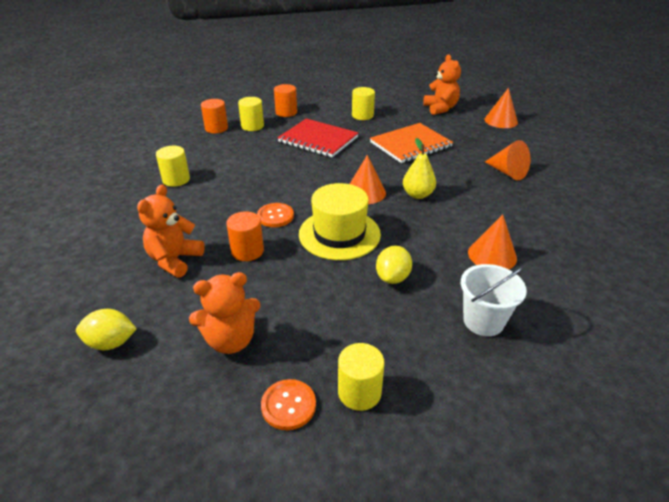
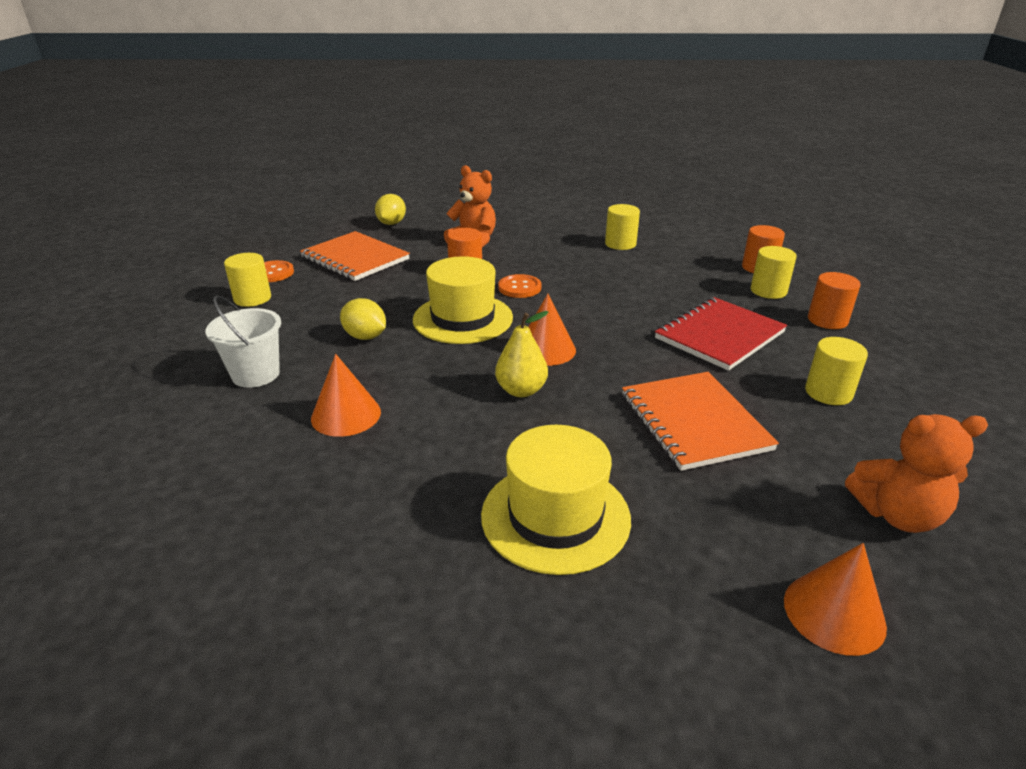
camera: 105 degrees right, 5 degrees down
orange teddy bear [189,272,260,354] -> orange notebook [300,231,410,281]
orange cone [485,140,530,180] -> yellow hat [481,425,631,575]

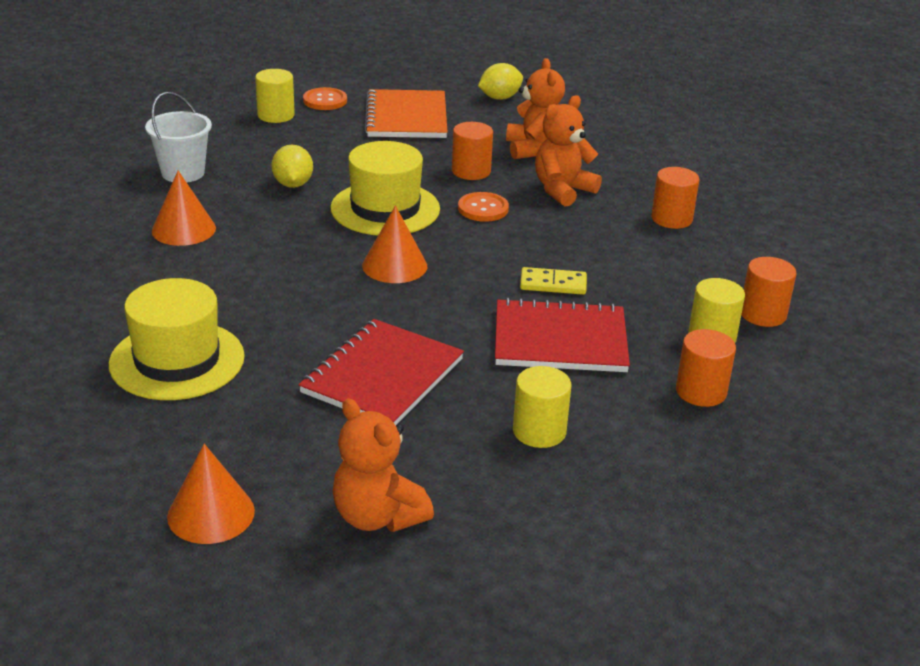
camera: 45 degrees right, 0 degrees up
yellow pear [495,311,548,397] -> none
yellow cylinder [605,204,640,250] -> orange cylinder [651,167,699,229]
orange notebook [622,372,779,471] -> red notebook [299,319,464,425]
none -> yellow domino [520,267,587,295]
none -> orange teddy bear [535,95,602,207]

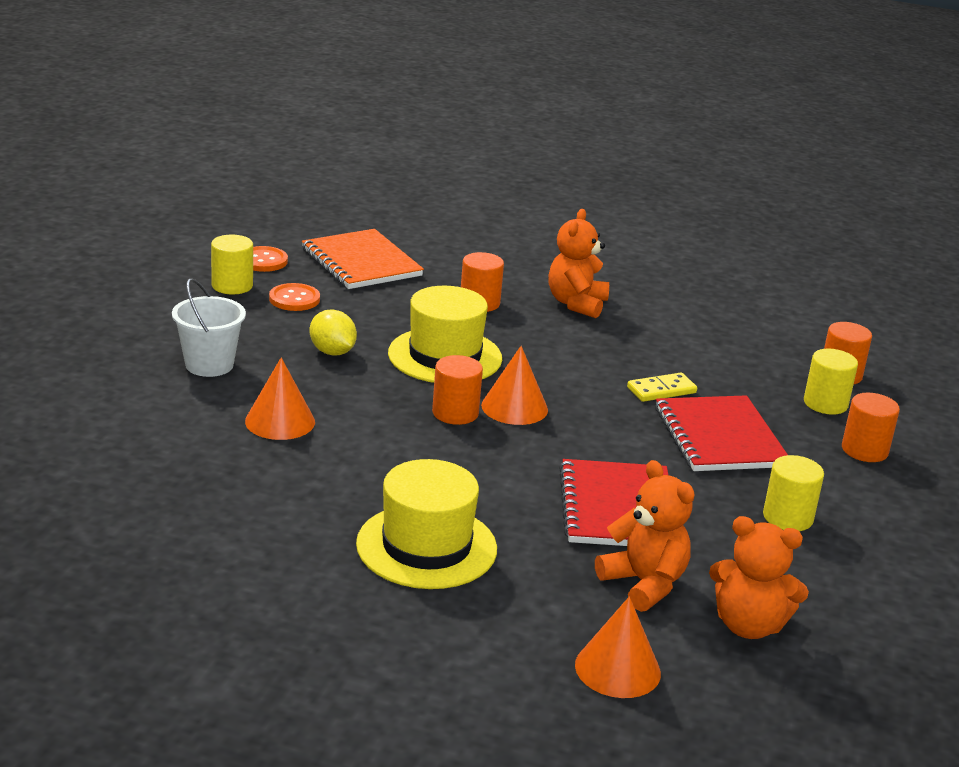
camera: 30 degrees left, 5 degrees down
orange button [458,192,509,222] -> orange button moved to [269,283,320,311]
yellow lemon [478,63,523,100] -> none
red notebook [495,298,630,372] -> red notebook turned 75 degrees counterclockwise [655,395,788,471]
orange teddy bear [506,58,565,159] -> orange teddy bear moved to [595,460,695,612]
orange cylinder [651,167,699,229] -> orange cylinder moved to [432,355,483,425]

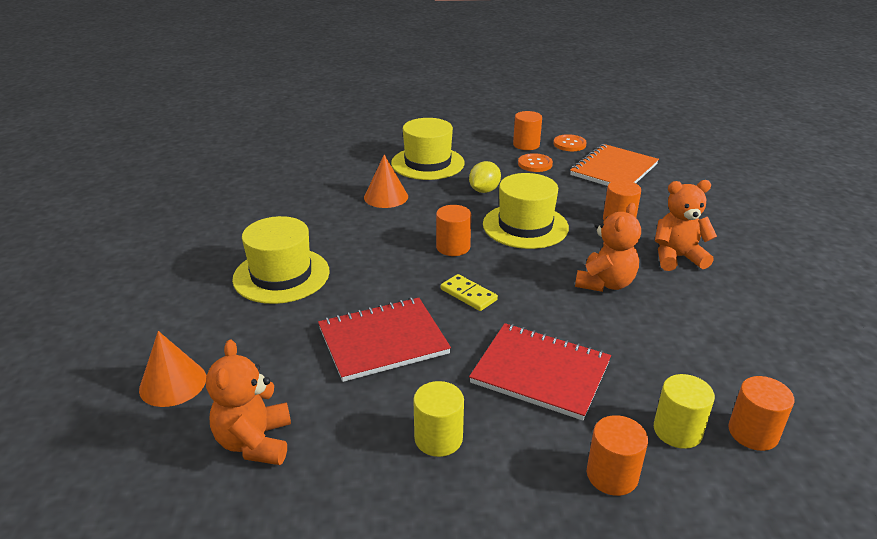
camera: 70 degrees right, 5 degrees up
white bucket [172,278,246,377] -> yellow hat [391,118,465,180]
yellow cylinder [211,235,253,294] -> orange cylinder [513,111,542,150]
orange cone [481,346,548,425] -> none
orange teddy bear [595,460,695,612] -> orange teddy bear moved to [575,203,641,292]
yellow domino [627,373,697,402] -> yellow domino moved to [441,274,498,311]
red notebook [655,395,788,471] -> red notebook turned 60 degrees clockwise [469,323,611,421]

